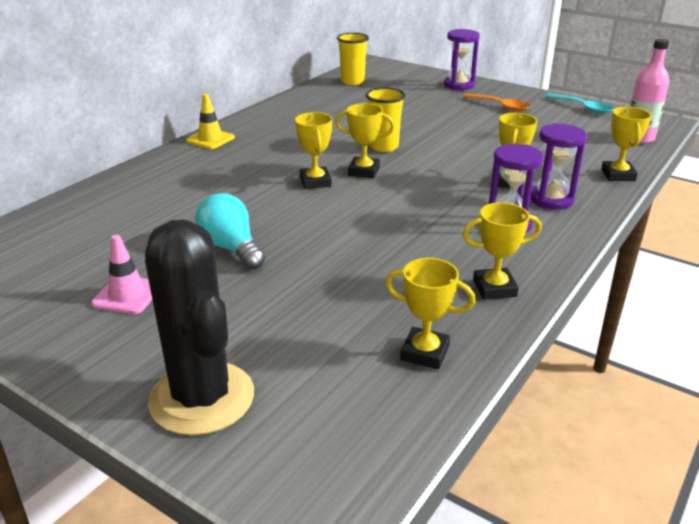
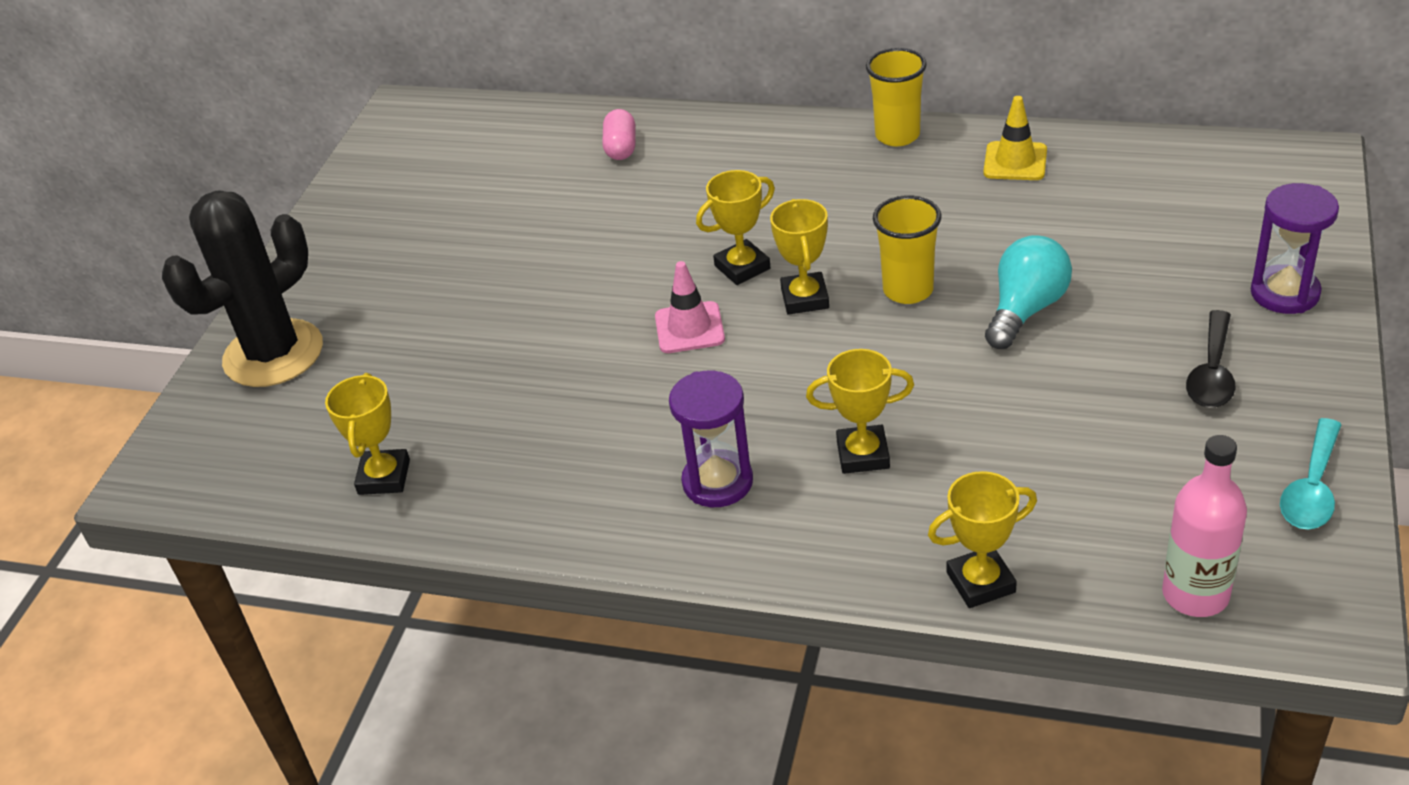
camera: 75 degrees right, 10 degrees up
pink traffic cone [91,235,152,314] -> pink traffic cone moved to [655,261,725,353]
yellow traffic cone [186,94,235,149] -> yellow traffic cone moved to [983,96,1047,180]
turquoise light bulb [195,193,265,269] -> turquoise light bulb moved to [985,235,1072,349]
yellow cup [337,33,369,85] -> yellow cup moved to [866,48,927,146]
orange spoon [462,93,530,111] -> black spoon [1186,310,1236,408]
yellow trophy [462,202,542,300] -> none
purple hourglass [530,123,587,210] -> none
none -> pink capsule [602,109,635,160]

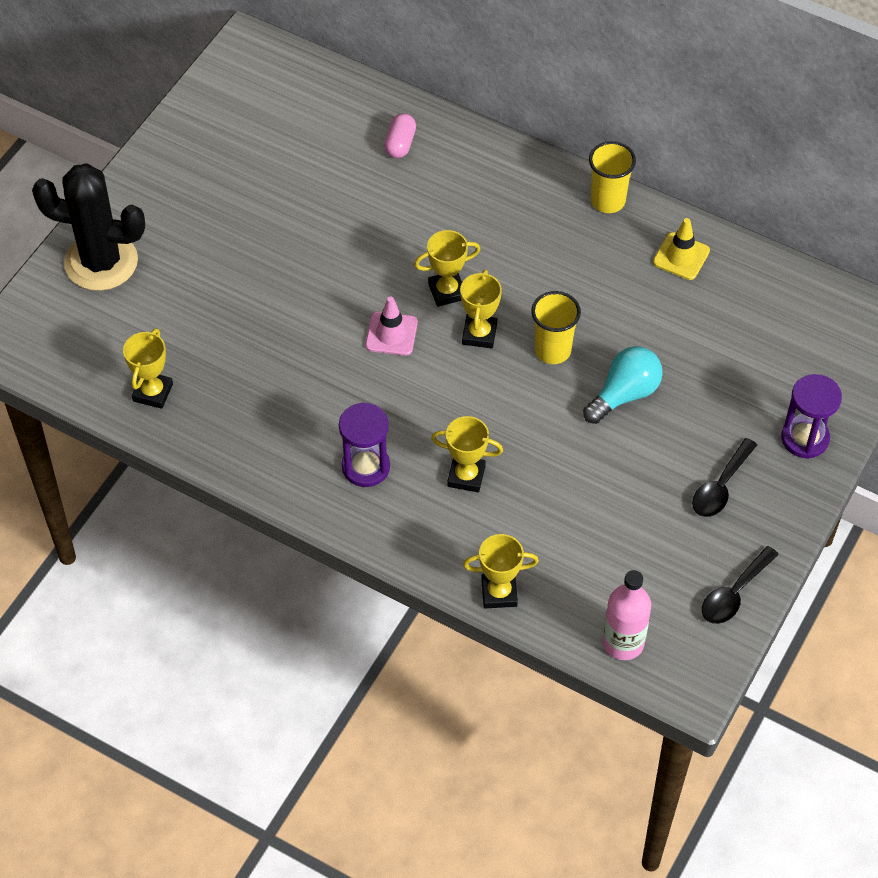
camera: 10 degrees right, 15 degrees up
black cactus [162,190,323,387] -> black cactus turned 45 degrees clockwise [32,163,145,291]
turquoise spoon [1280,418,1342,529] -> black spoon [702,546,779,624]

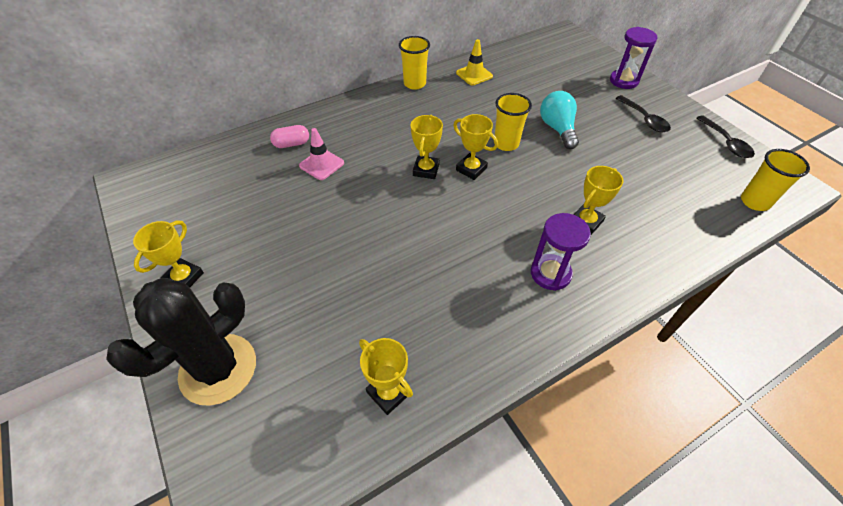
camera: 60 degrees left, 5 degrees down
pink traffic cone [365,296,418,356] -> pink traffic cone moved to [299,128,344,180]
pink capsule [384,113,416,158] -> pink capsule turned 60 degrees counterclockwise [270,125,309,148]
yellow trophy [463,534,539,608] -> yellow trophy moved to [133,220,204,287]
pink bottle [603,570,651,660] -> yellow cup [741,149,810,211]

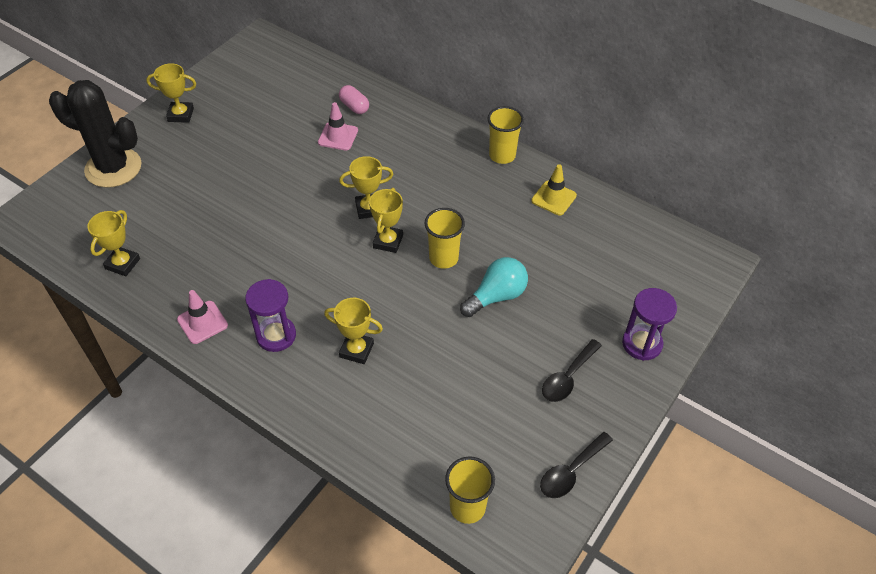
camera: 65 degrees right, 0 degrees up
none -> pink traffic cone [177,290,228,344]

